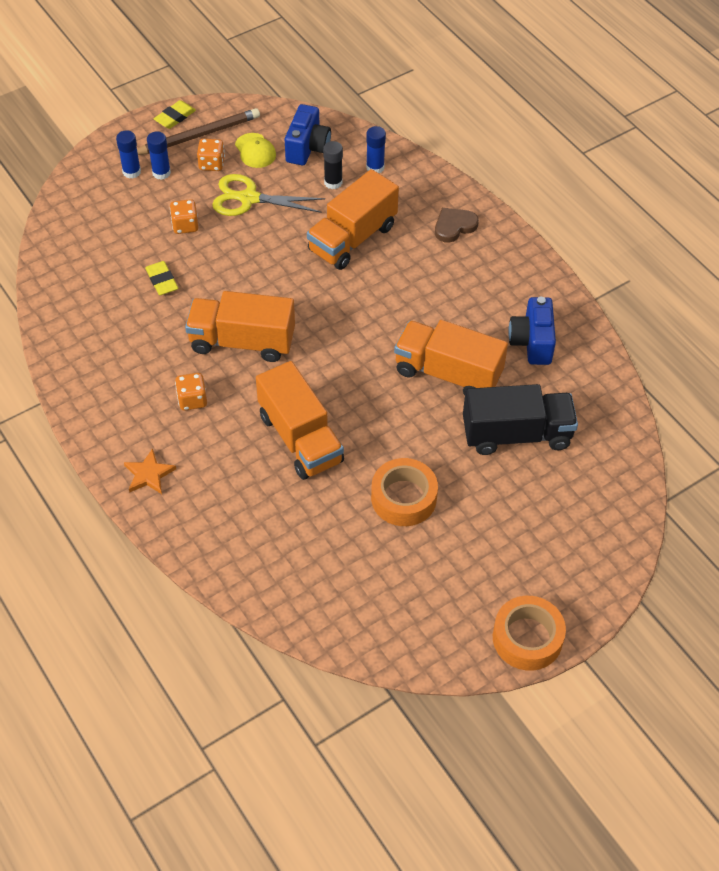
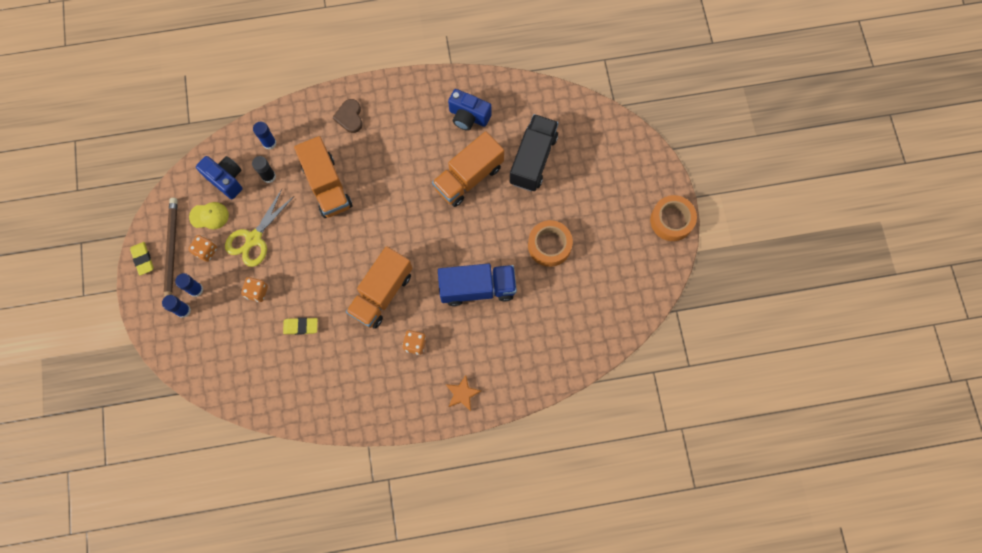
camera: 65 degrees left, 20 degrees up
orange truck [256,361,344,480] -> blue truck [438,264,517,306]

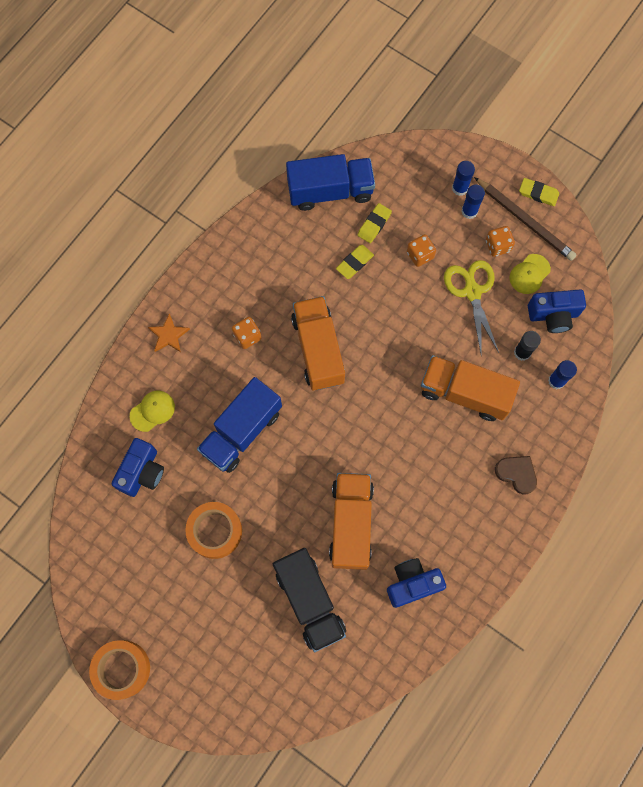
camera: 135 degrees right, 0 degrees up
none -> blue camera [112,438,164,497]
none -> yellow cap [130,391,175,432]
none -> blue truck [286,154,375,211]
none -> yellow eraser [357,203,392,243]

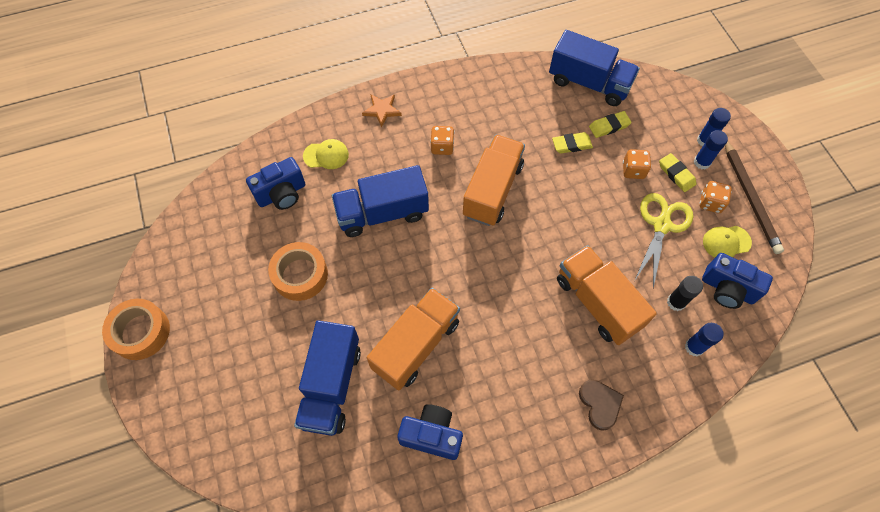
camera: 35 degrees right, 10 degrees down
black truck [273,548,346,652] -> blue truck [294,320,361,436]
yellow eraser [519,178,559,206] -> yellow eraser moved to [659,153,697,192]

